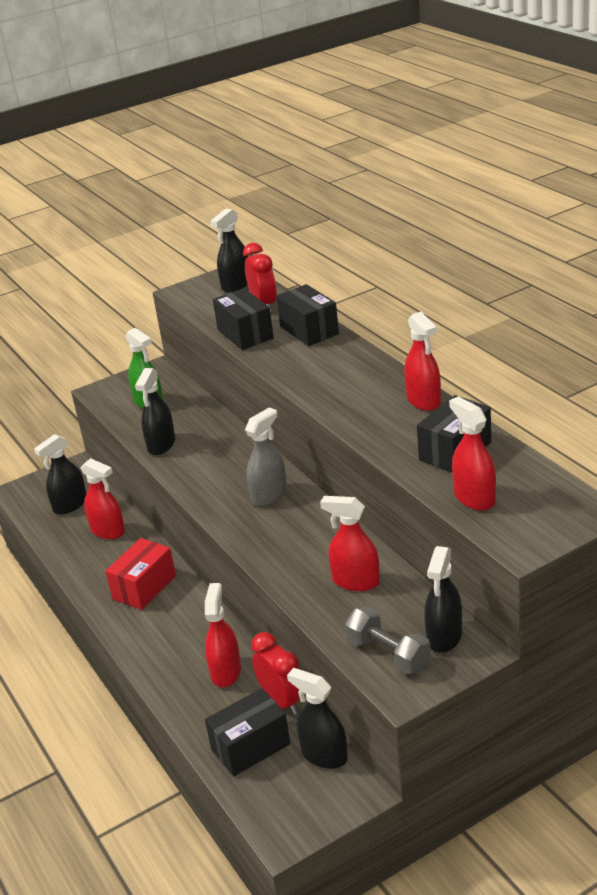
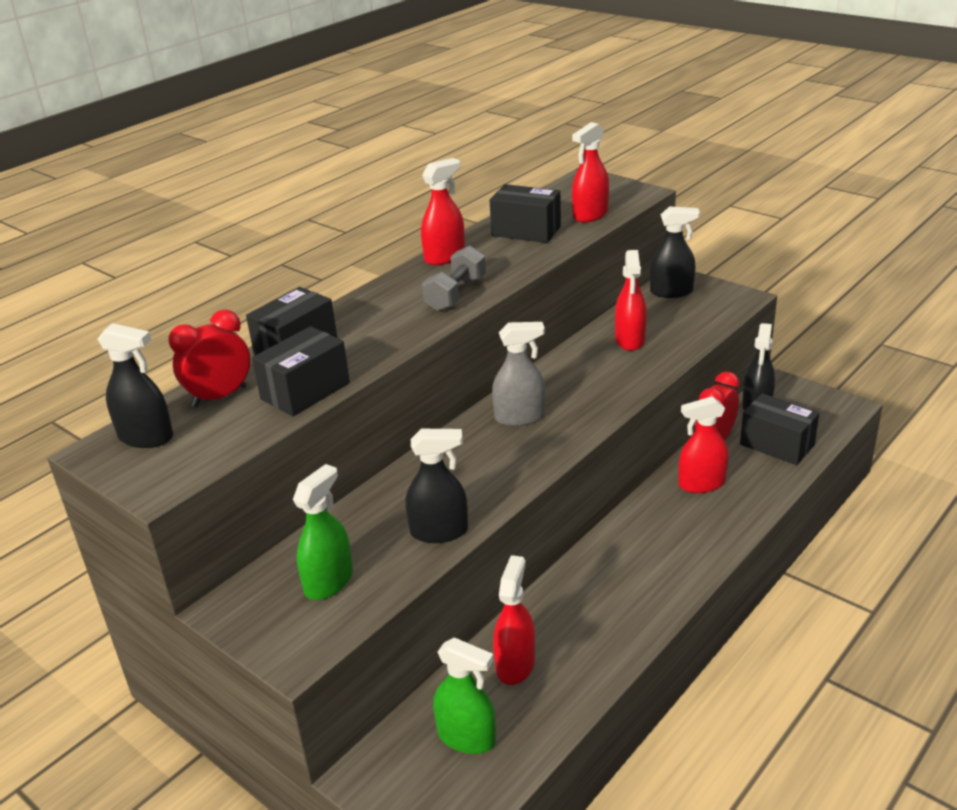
camera: 110 degrees left, 0 degrees up
black spray bottle [34,434,86,514] -> green spray bottle [433,637,496,754]
red box [105,538,176,610] -> none
grey spray bottle [245,407,287,506] -> grey spray bottle turned 150 degrees clockwise [492,322,545,426]
grey dumbbell [345,607,431,674] -> grey dumbbell moved to [422,246,486,311]

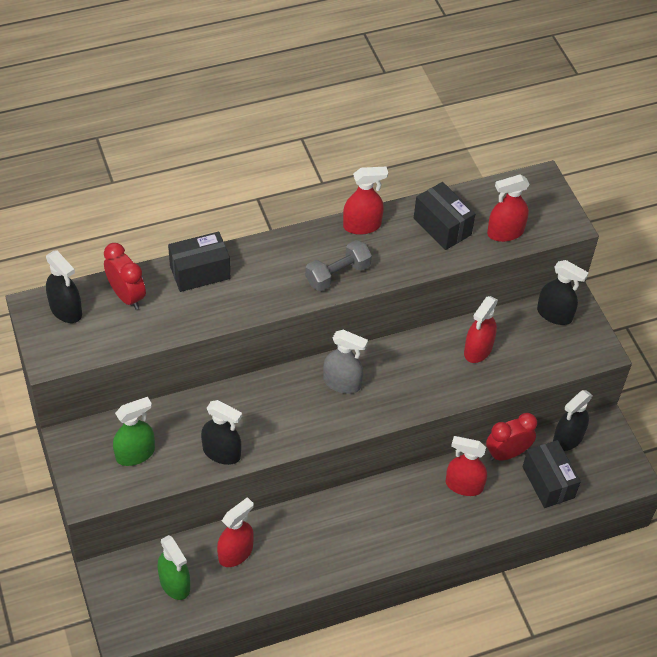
camera: 25 degrees right, 20 degrees up
red clock [168,309,250,407] -> red clock turned 60 degrees clockwise [104,243,146,309]
black box [252,326,350,416] -> none

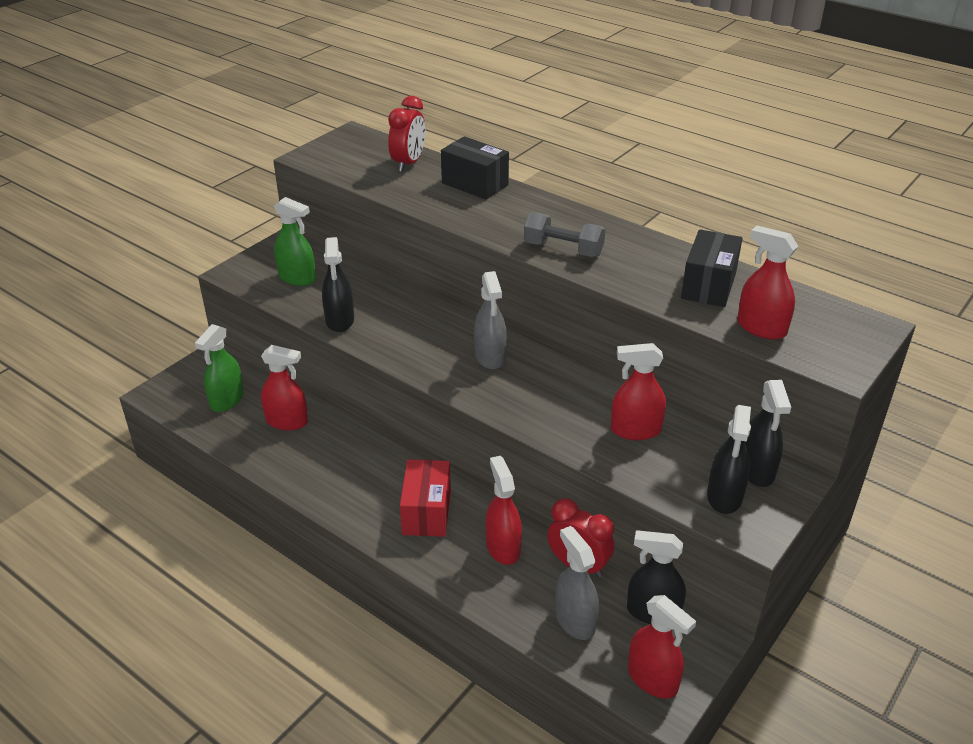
camera: 60 degrees right, 15 degrees down
black spray bottle [46,250,82,323] -> black spray bottle moved to [707,405,751,514]
red spray bottle [343,167,388,235] -> red spray bottle moved to [628,595,696,699]
black box [522,440,581,508] -> grey spray bottle [555,526,599,640]
none -> red box [400,459,451,537]

